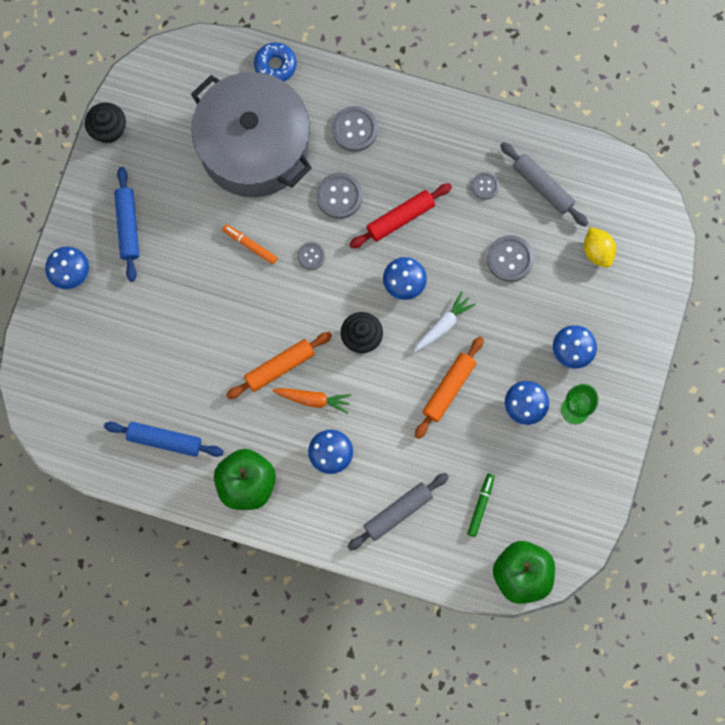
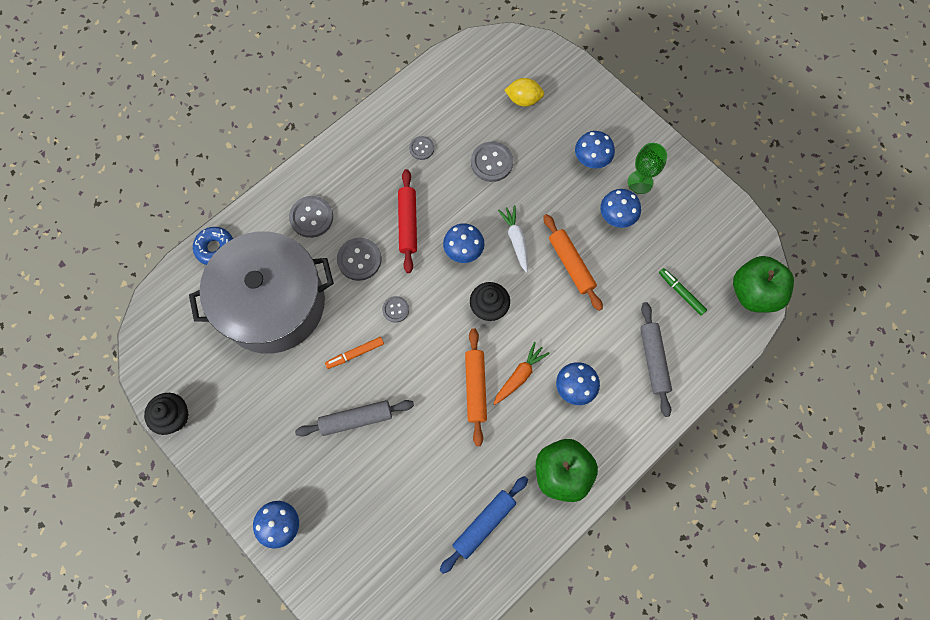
camera: 60 degrees left, 5 degrees down
blue rolling pin [114,167,139,282] -> none
grey rolling pin [500,142,588,226] -> grey rolling pin moved to [295,400,414,437]

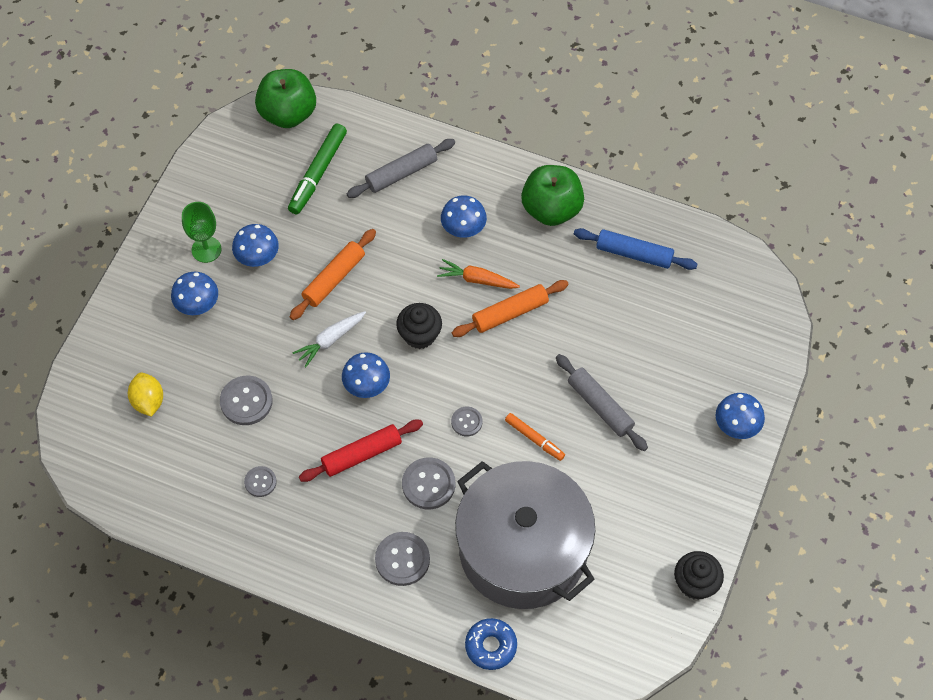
camera: 115 degrees left, 10 degrees down
green marker [659,268,707,315] -> green marker [288,124,347,214], size x1.66

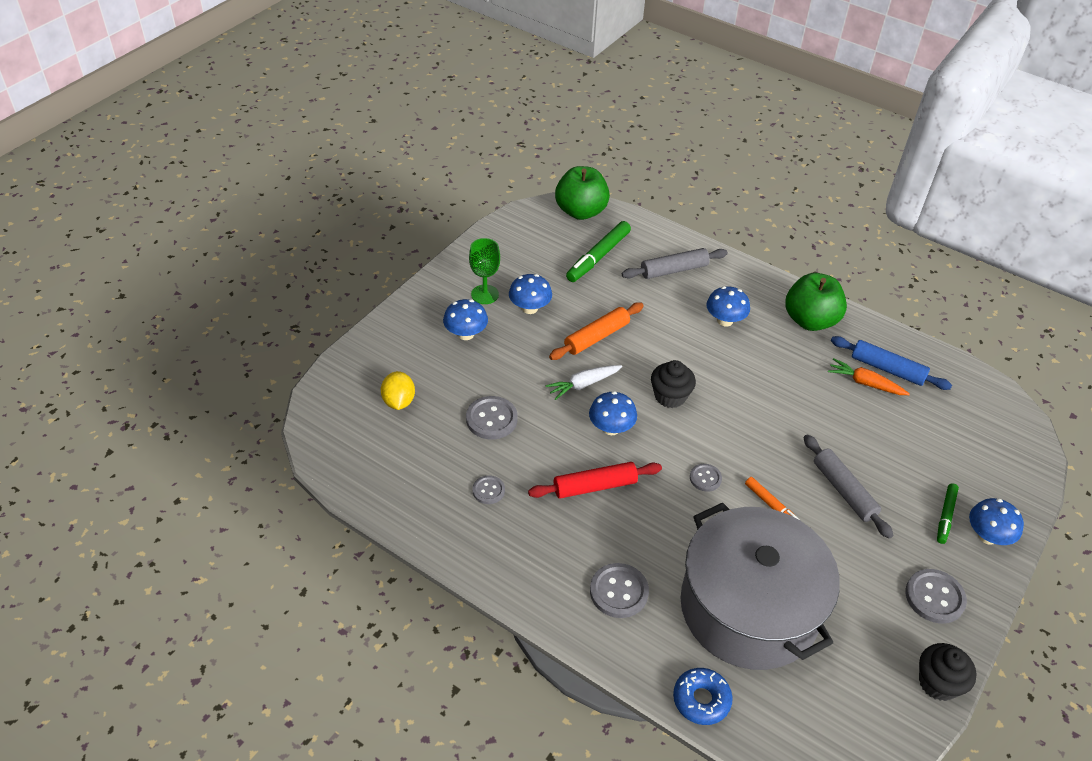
camera: 10 degrees right, 15 degrees down
grey button [402,458,455,509] -> grey button moved to [905,569,967,624]
orange carrot [437,259,520,289] -> orange carrot moved to [828,358,910,395]
orange rolling pin [452,280,569,337] -> none
none -> green marker [937,483,959,544]

